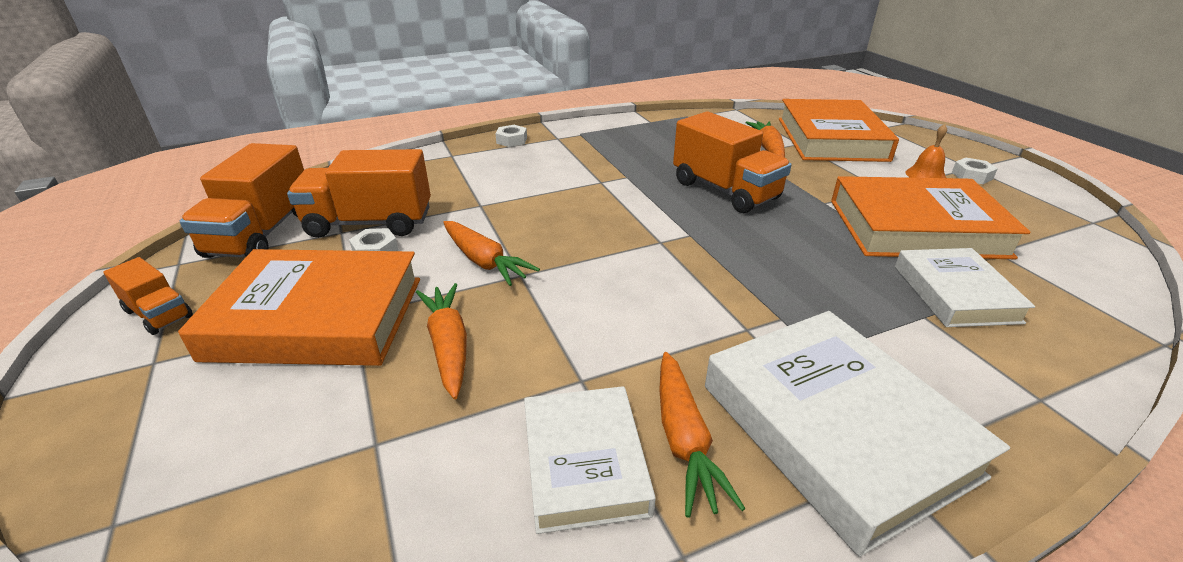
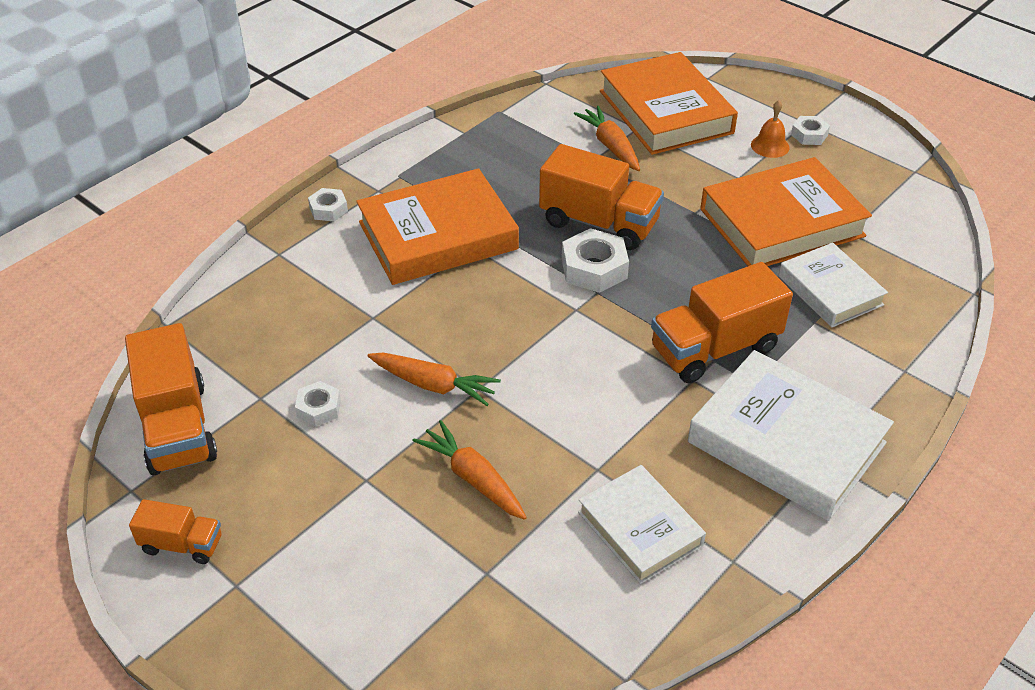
camera: 25 degrees left, 10 degrees up
orange book [178,249,420,366] -> orange book moved to [356,168,519,285]
orange truck [287,149,431,238] -> orange truck moved to [651,262,793,383]
orange carrot [659,352,746,518] -> none
none -> white nut [562,228,629,293]

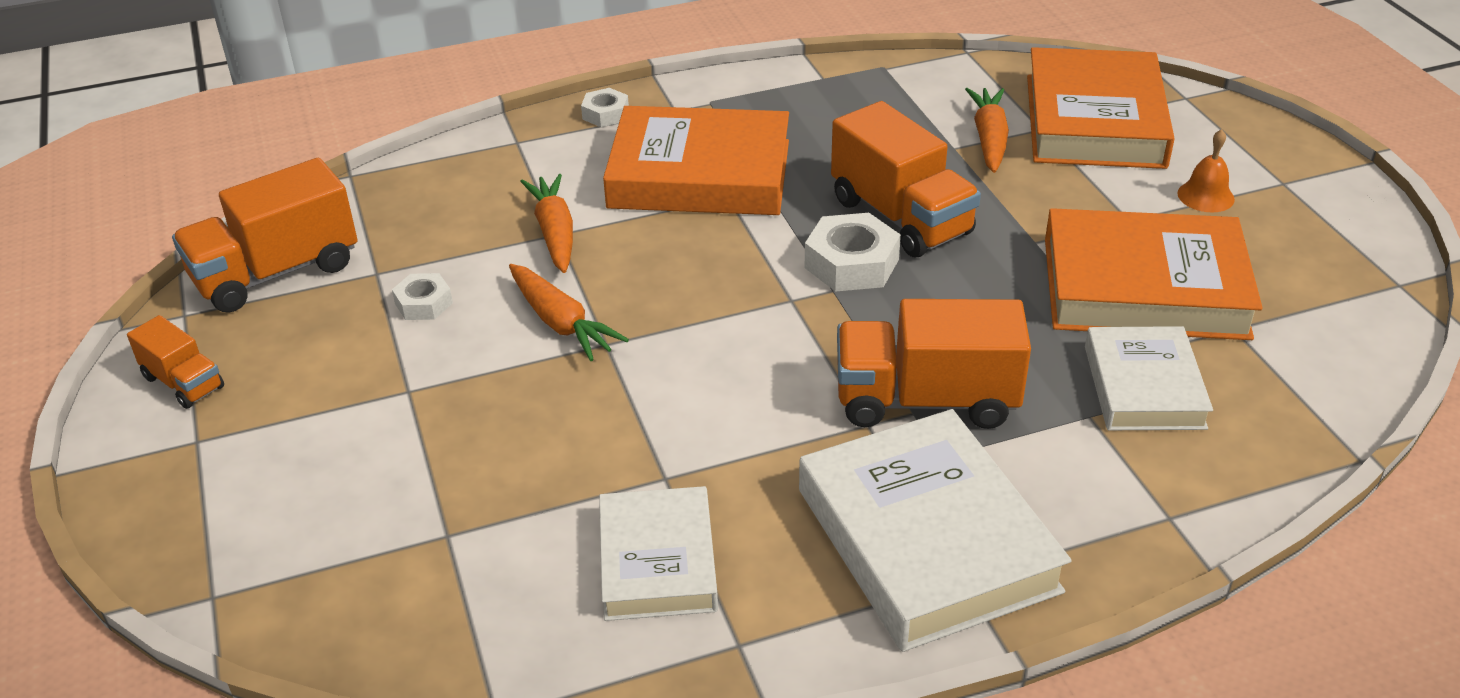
camera: 30 degrees right, 5 degrees down
orange truck [125,323,217,475] -> orange truck turned 45 degrees clockwise [172,158,357,313]
orange carrot [413,420,527,520] -> orange carrot moved to [520,174,573,273]
white nut [791,116,830,145] -> none

